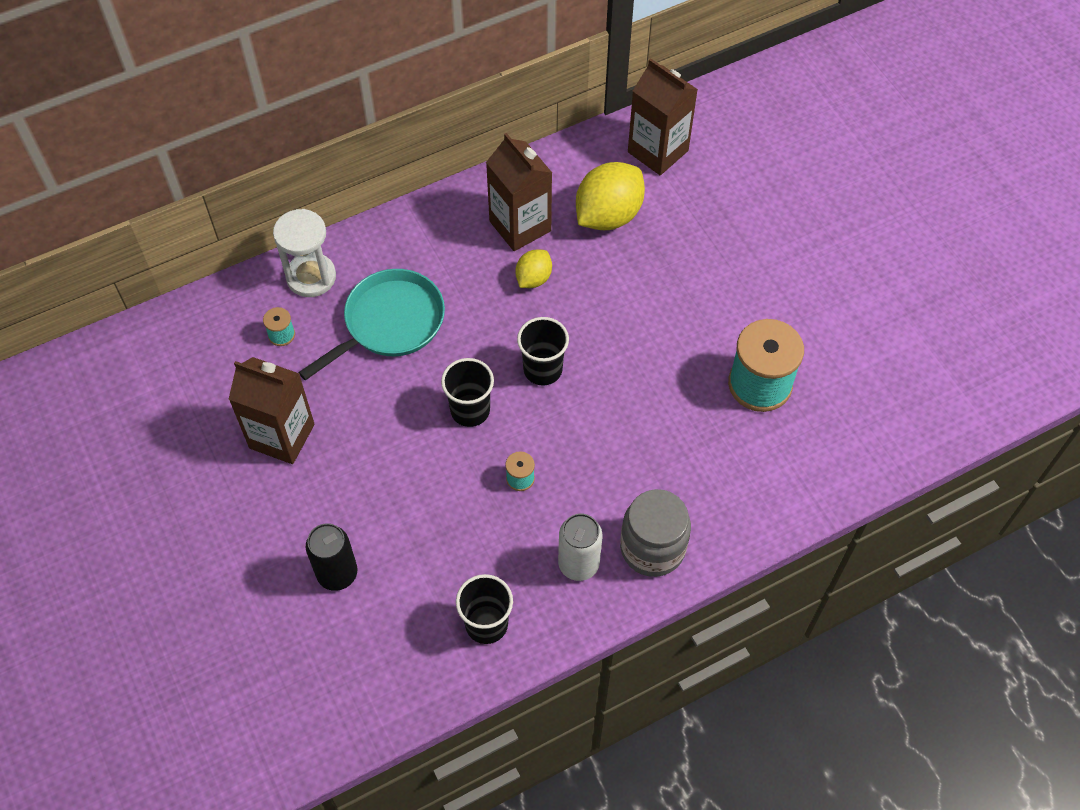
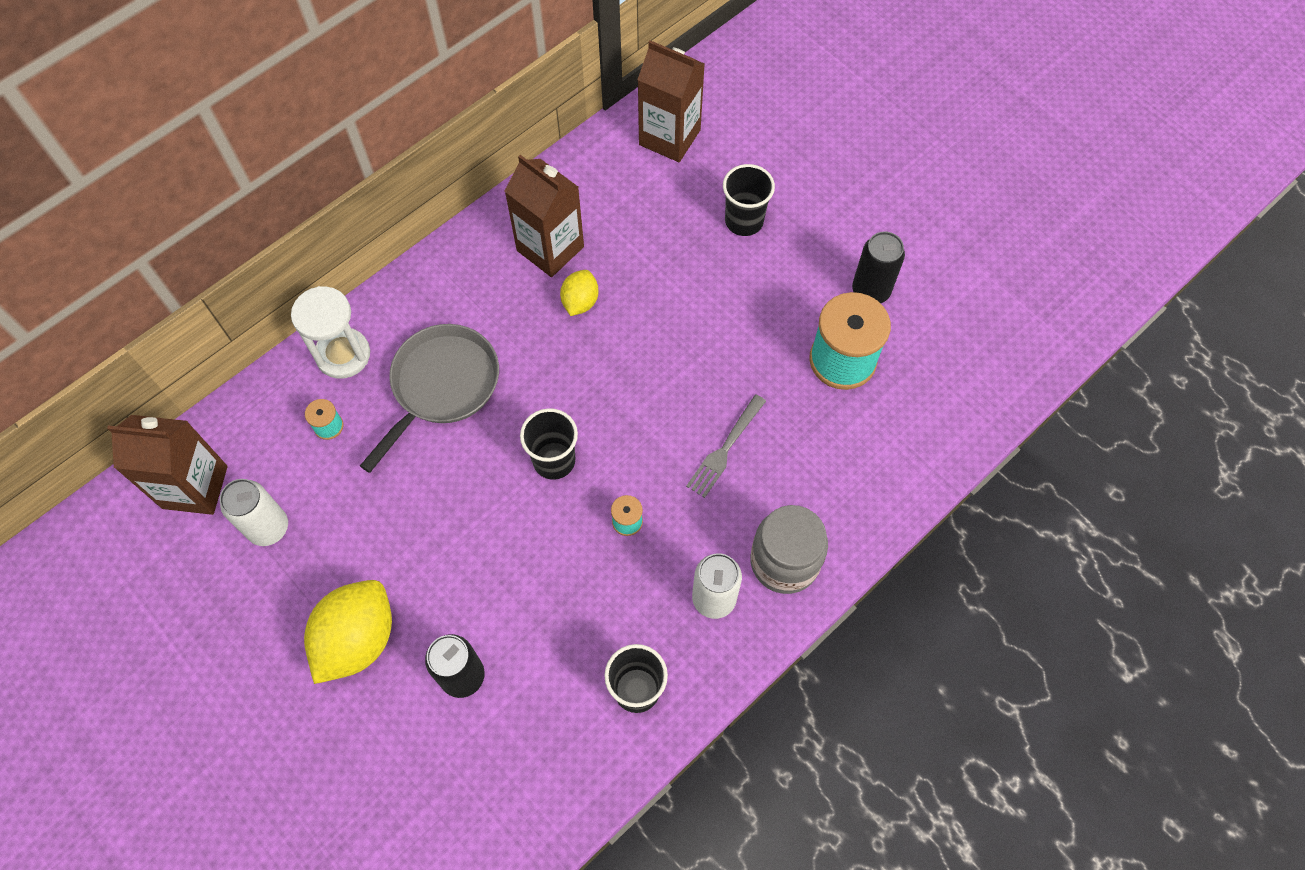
camera: 15 degrees left, 5 degrees up
brown carton [229,357,315,464] -> brown carton moved to [107,415,228,515]
turquoise pan [298,269,445,380] -> grey pan [360,324,499,473]
black cup [517,317,569,385] -> black cup moved to [723,164,775,236]
yellow lemon [576,162,645,230] -> yellow lemon moved to [304,580,392,684]
none -> white can [220,479,288,546]
none -> grey fork [686,395,766,498]
none -> black can [852,232,905,303]

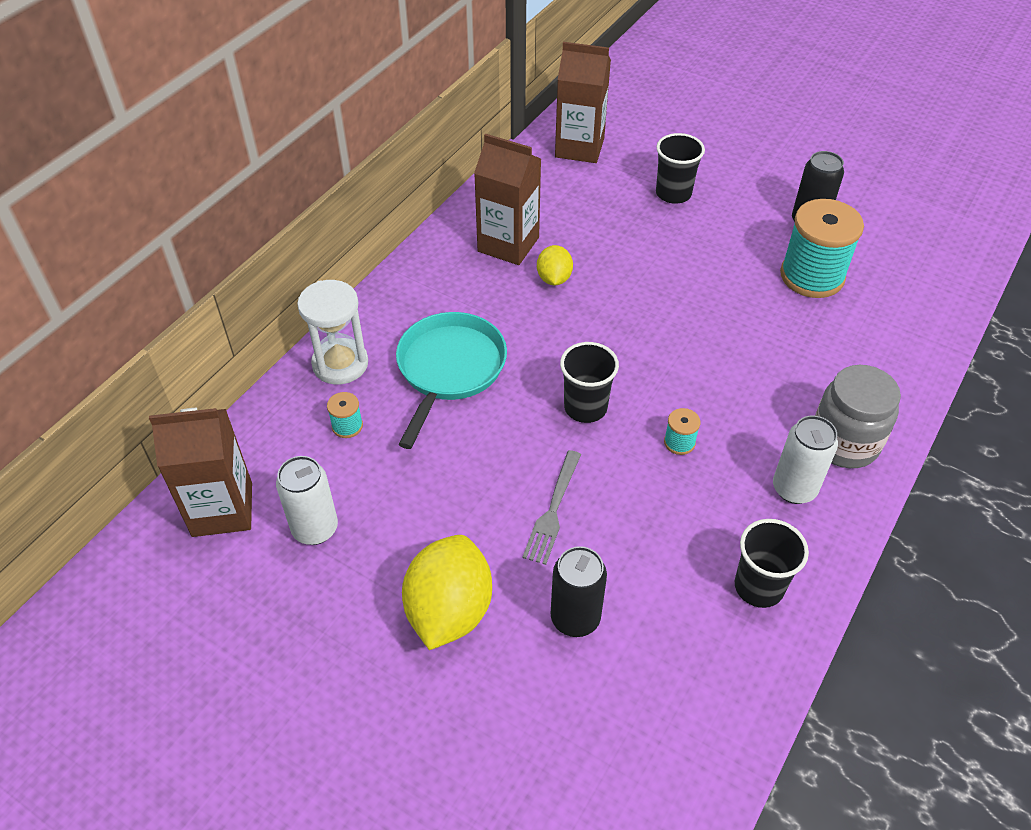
camera: 15 degrees left, 15 degrees down
grey pan [360,324,499,473] -> turquoise pan [396,312,507,449]
grey fork [686,395,766,498] -> grey fork moved to [522,450,581,565]

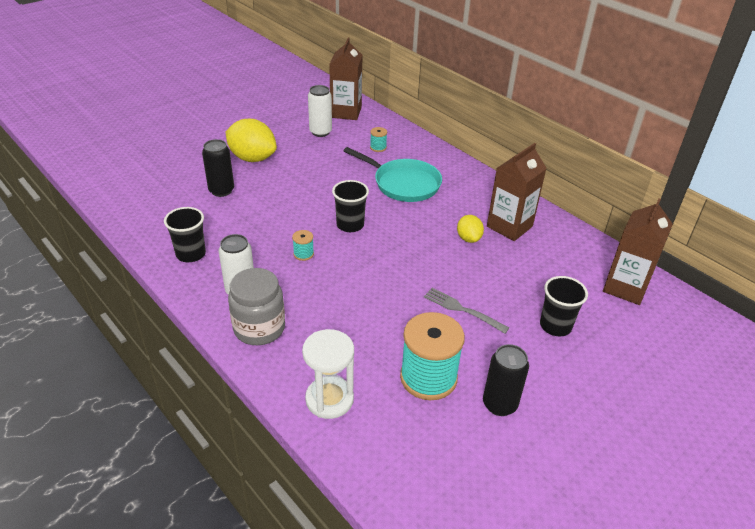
camera: 105 degrees right, 10 degrees down
white hourglass [297,280,368,384] -> white hourglass moved to [302,329,354,419]
grey fork [522,450,581,565] -> grey fork moved to [424,288,509,333]
yellow lemon [537,245,573,285] -> yellow lemon turned 60 degrees clockwise [457,215,484,243]

